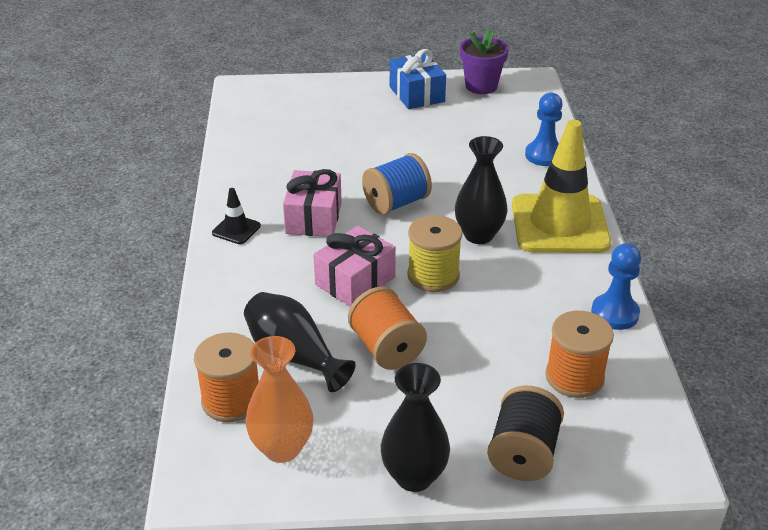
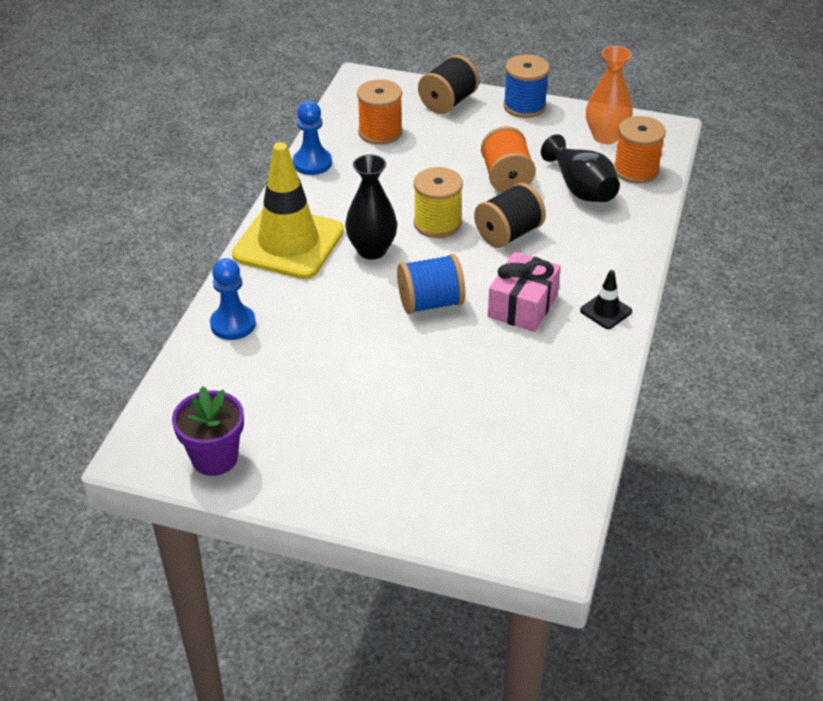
camera: 160 degrees left, 5 degrees up
pink gift [313,226,396,307] -> black spool [474,183,546,248]
black vase [381,363,450,492] -> blue spool [503,54,549,118]
blue gift [390,49,446,109] -> none

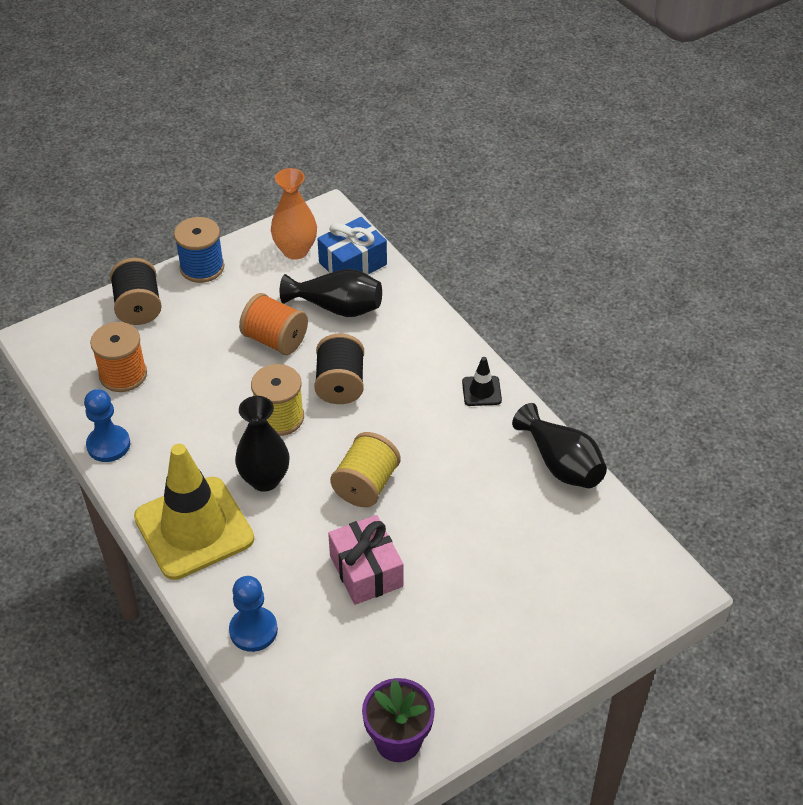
camera: 50 degrees left, 5 degrees up
blue spool [397,254,465,314] -> yellow spool [330,432,400,507]
pink gift [488,252,561,332] -> pink gift moved to [328,515,403,605]
orange spool [614,116,666,184] -> blue gift [317,217,387,275]
none -> black vase [512,403,607,488]

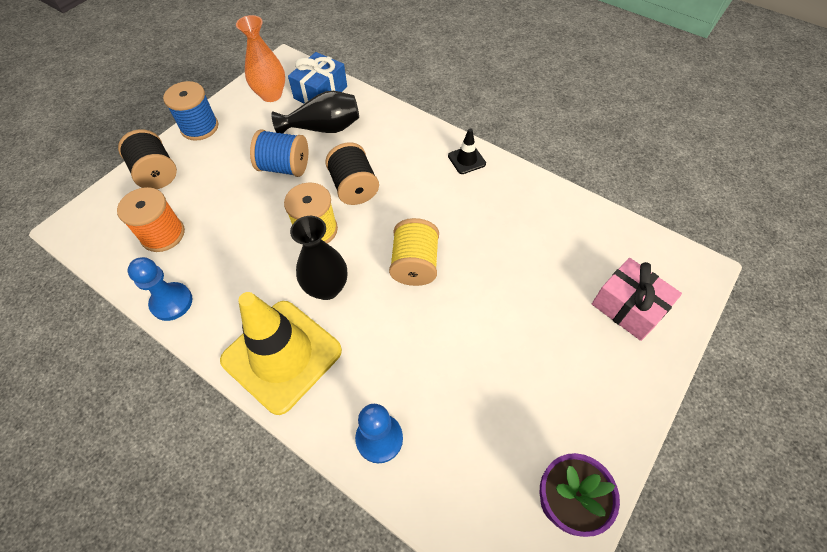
camera: 20 degrees left, 10 degrees up
orange spool [239,293,308,355] -> blue spool [250,129,308,177]
pink gift [328,515,403,605] -> pink gift moved to [592,258,682,341]
black vase [512,403,607,488] -> none

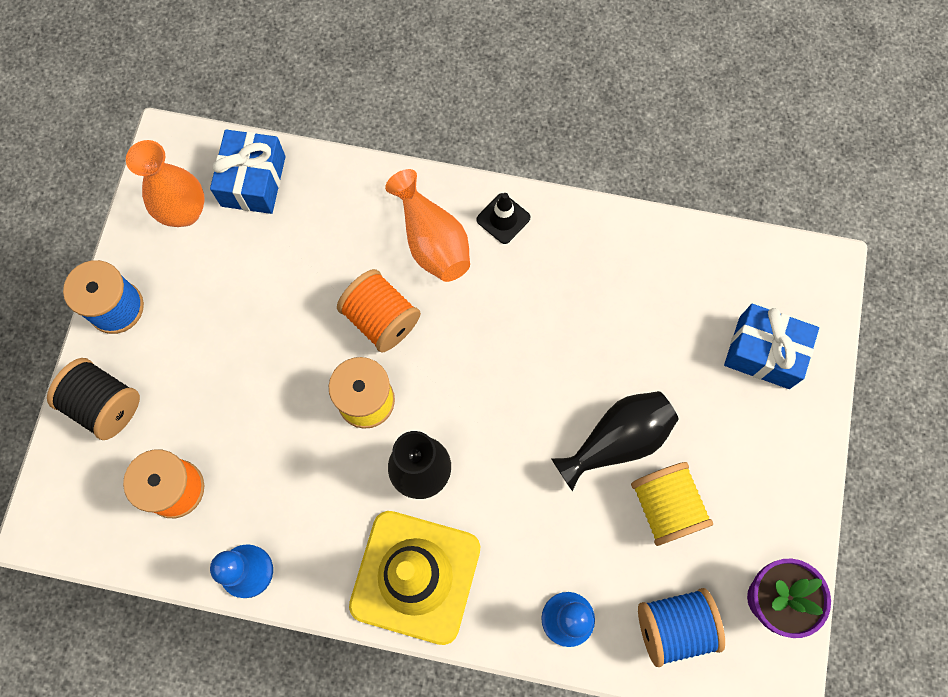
camera: 25 degrees left, 15 degrees up
blue spool [250,129,308,177] -> blue spool moved to [638,588,725,667]
black vase [271,91,359,134] -> black vase moved to [552,391,679,491]
black spool [325,142,379,205] -> orange spool [337,269,421,353]
yellow spool [389,218,439,286] -> yellow spool moved to [631,462,713,546]
pink gift [592,258,682,341] -> blue gift [724,304,819,389]
none -> orange vase [385,169,470,282]

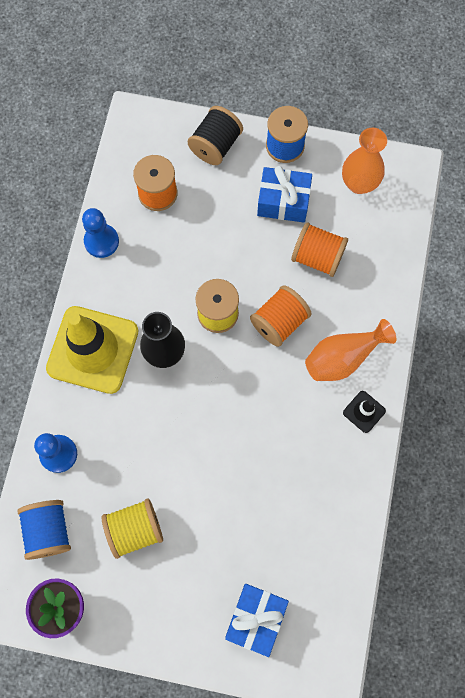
camera: 90 degrees right, 0 degrees up
blue gift [210,130,286,214] -> blue gift moved to [257,166,312,223]
black vase [552,391,679,491] -> none
none -> orange spool [291,222,348,277]

